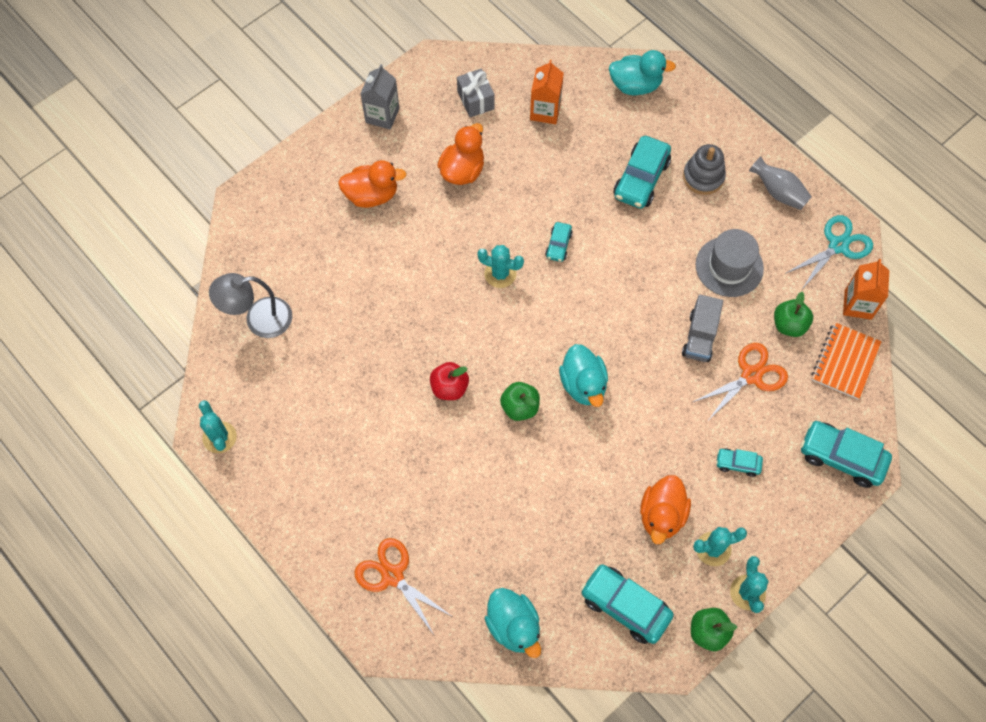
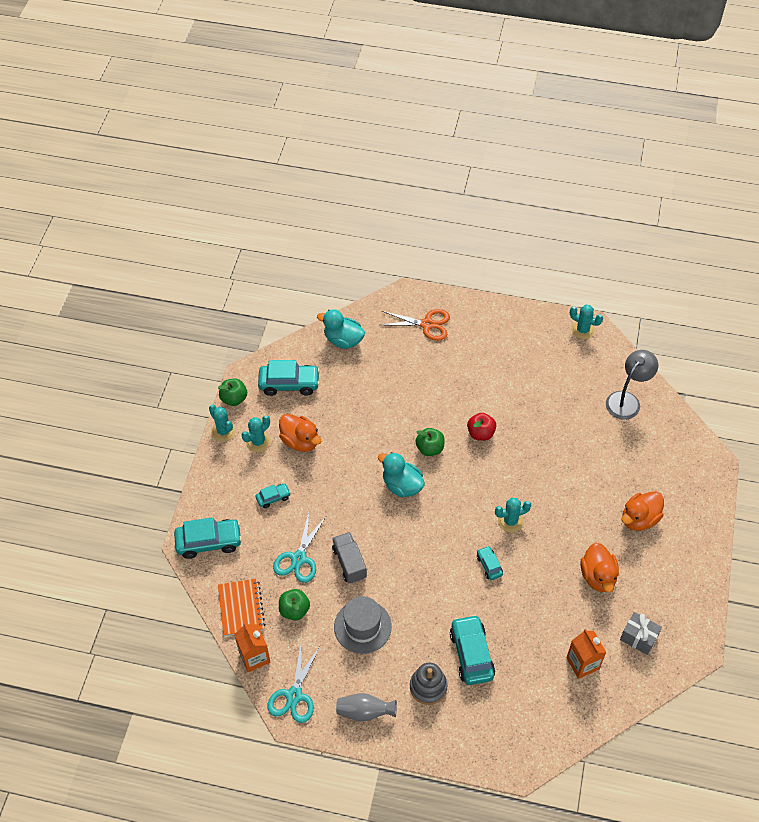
camera: 145 degrees right, 10 degrees down
grey carton [360,64,399,130] -> none
turquoise duck [609,50,676,95] -> none
orange duck [640,475,691,544] -> orange duck turned 150 degrees clockwise [279,414,321,452]
orange scissors [693,343,788,421] -> turquoise scissors [273,512,327,583]

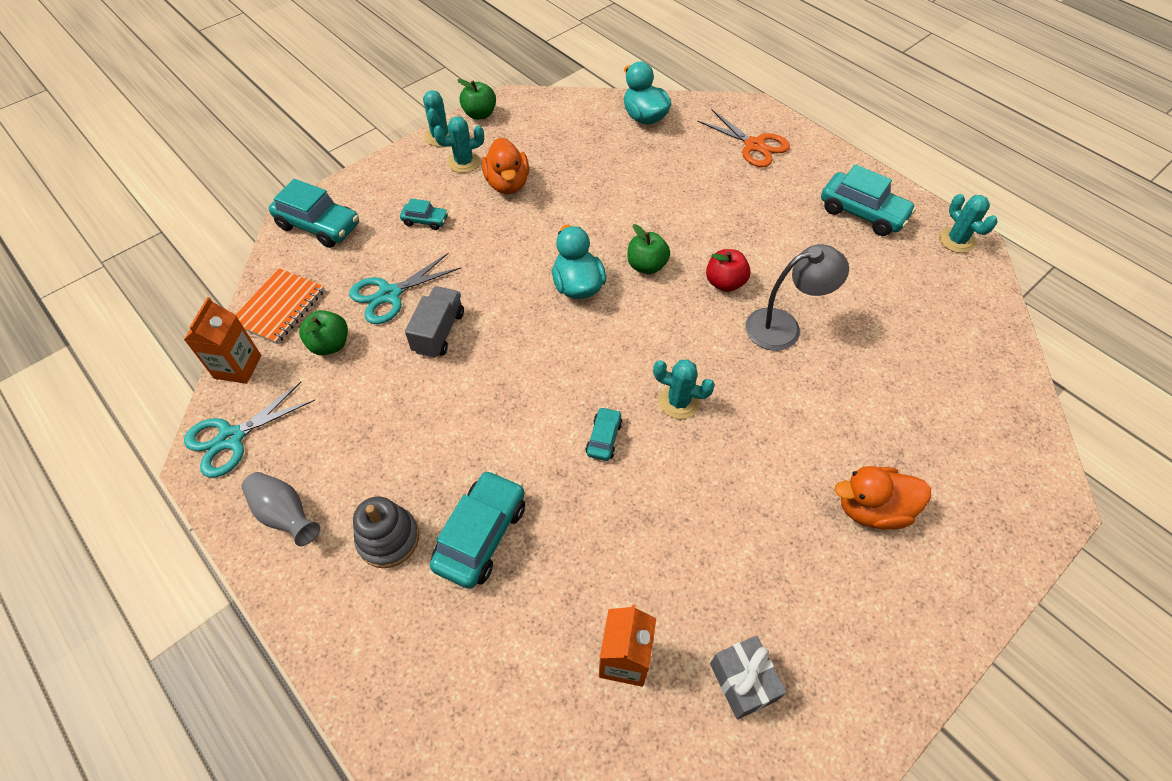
camera: 35 degrees right, 0 degrees up
turquoise car [258,360,320,396] -> turquoise car moved to [821,164,916,236]
grey hat [334,596,392,654] -> none
orange duck [581,543,619,592] -> none
grey lamp [606,350,658,420] -> grey lamp moved to [746,244,849,351]

